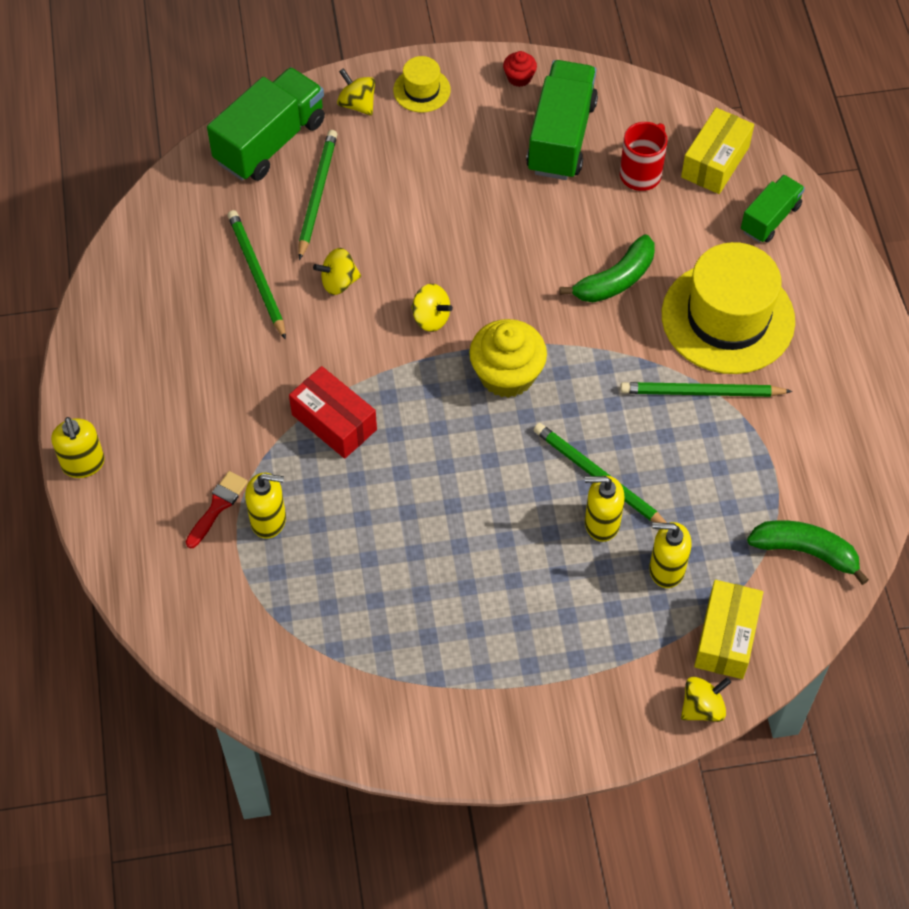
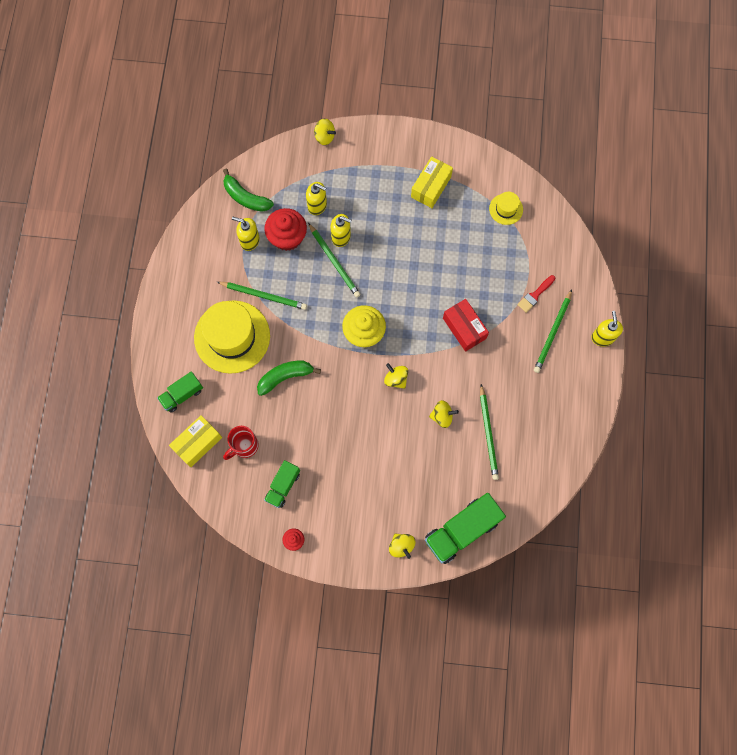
camera: 165 degrees left, 15 degrees up
yellow soap dispenser [245,473,286,539] -> yellow soap dispenser moved to [232,217,260,251]
green pencil [298,130,337,260] -> green pencil moved to [534,290,572,373]
yellow hat [393,56,451,113] -> yellow hat moved to [489,192,523,225]
green truck [526,60,598,180] -> green truck [264,460,300,508], size x0.58
yellow spinning top [681,677,731,722] -> yellow spinning top turned 135 degrees counterclockwise [314,119,336,145]
yellow box [694,580,763,679] -> yellow box moved to [411,156,453,208]
none -> red cupcake [264,208,307,251]

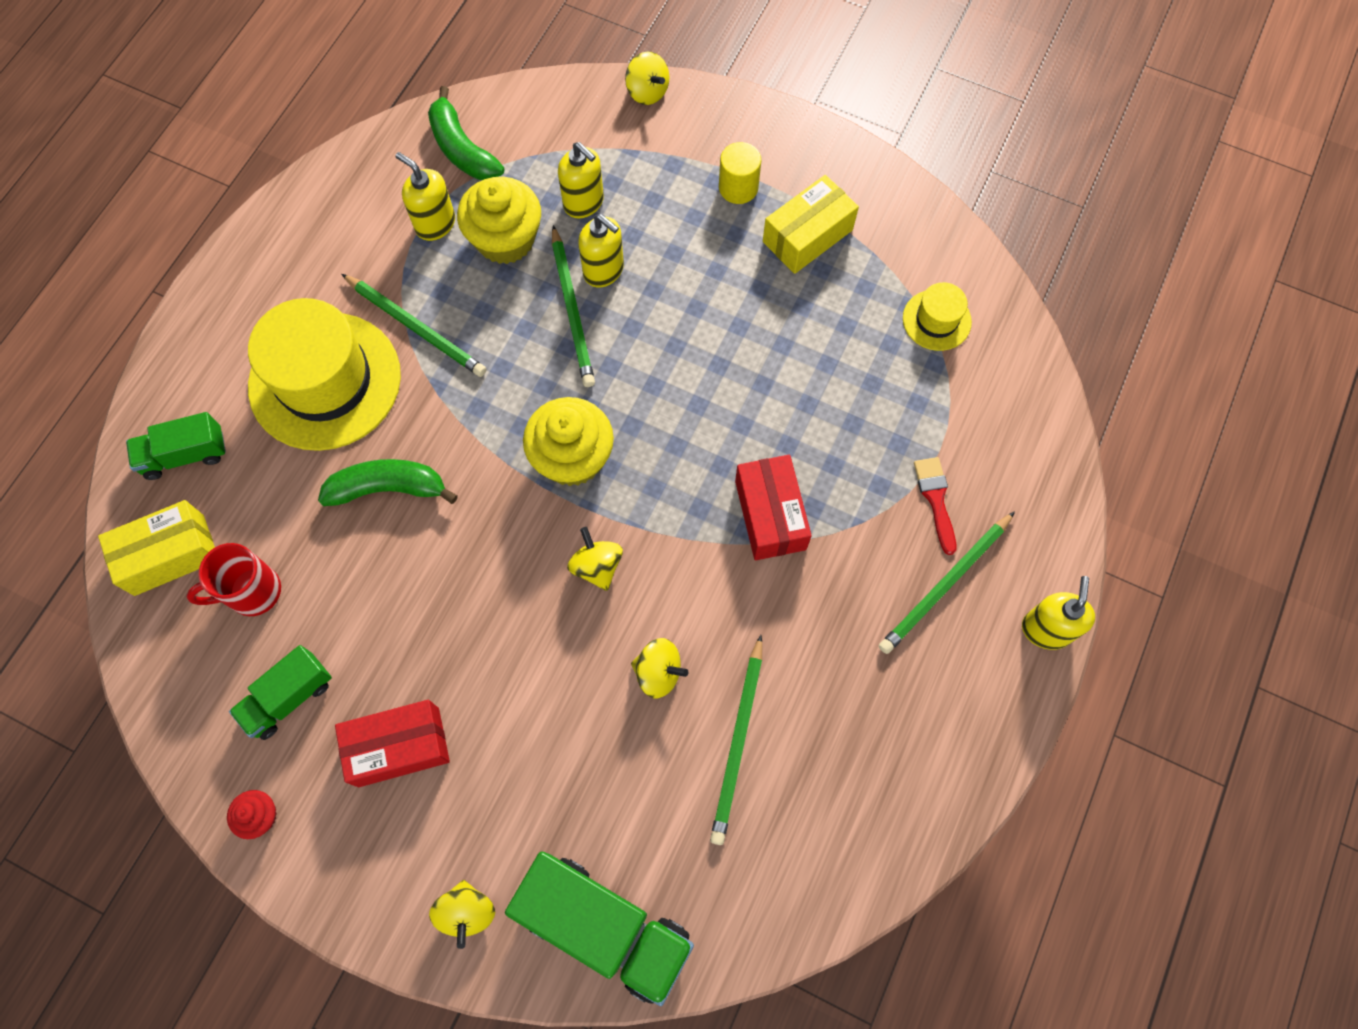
camera: 20 degrees right, 5 degrees down
red cupcake [264,208,307,251] -> yellow cupcake [457,177,541,264]
green truck [425,493,506,564] -> green truck turned 135 degrees counterclockwise [505,851,694,1006]
red brush [517,275,555,313] -> red brush turned 105 degrees clockwise [914,457,956,555]
none -> red box [335,700,450,787]
none -> yellow cylinder [719,142,761,204]

